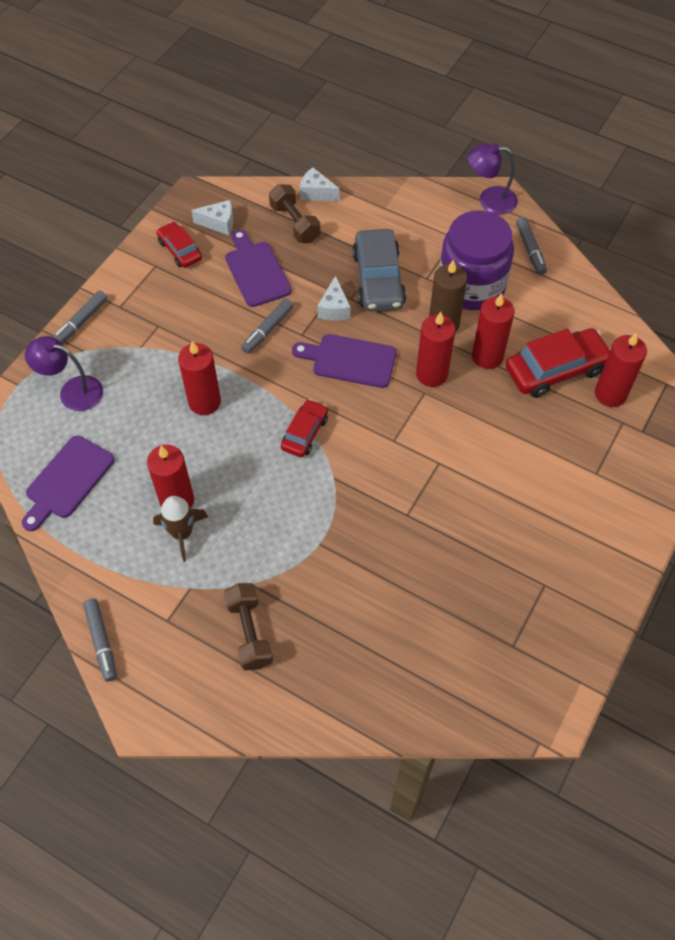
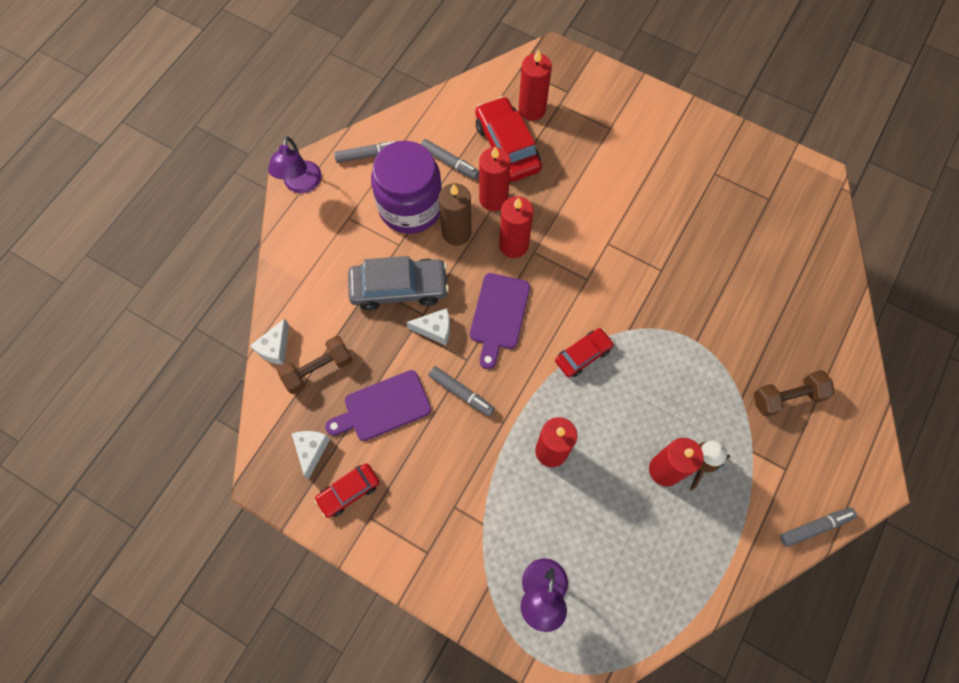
camera: 90 degrees left, 10 degrees up
purple cutting board [22,436,115,531] -> none
grey marker [53,291,107,344] -> grey marker moved to [421,139,479,179]
red car [281,399,328,457] -> red car turned 120 degrees clockwise [555,328,614,377]

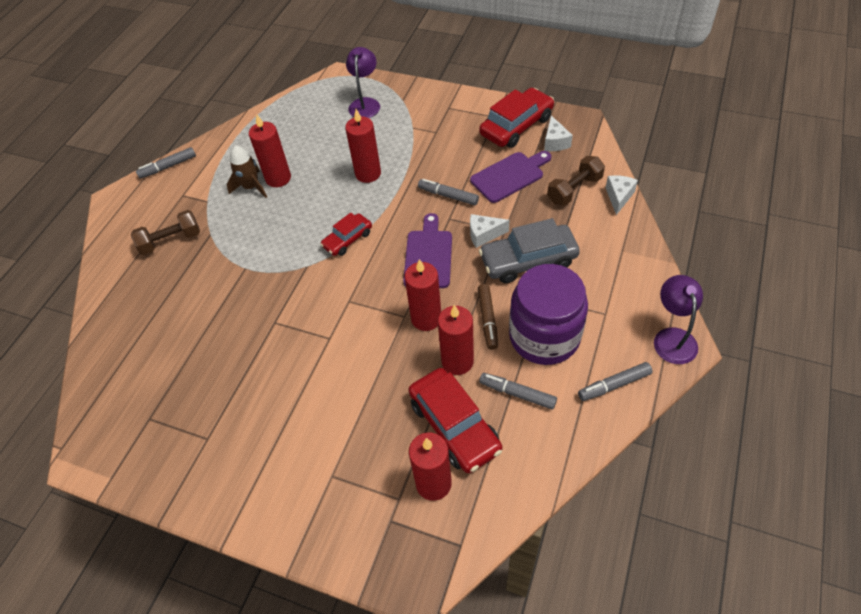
camera: 175 degrees right, 15 degrees down
red car [314,463,380,518] -> red car [479,88,554,148], size x1.70
brown candle [439,183,472,245] -> brown marker [478,284,498,350]

